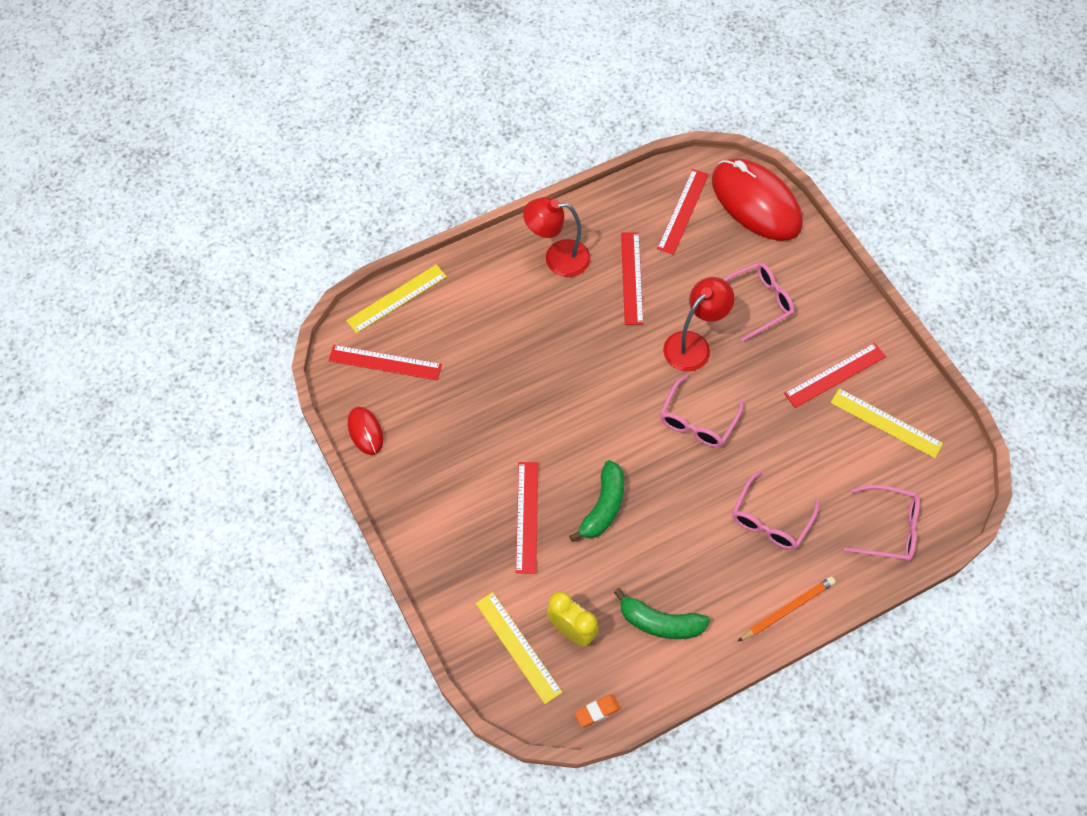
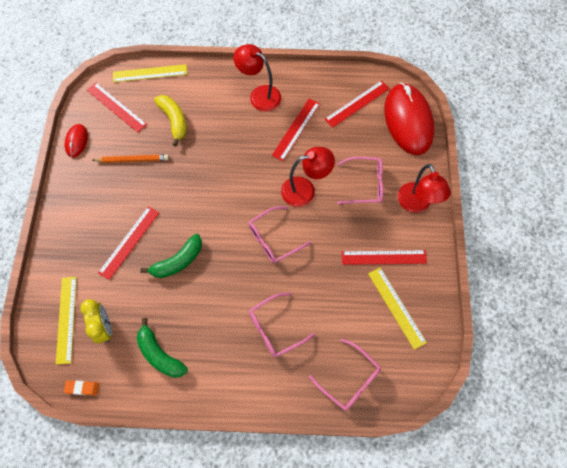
camera: 30 degrees right, 5 degrees up
orange pencil [737,576,836,642] -> orange pencil moved to [92,155,169,163]
none -> yellow banana [154,95,187,147]
none -> red lamp [397,164,451,213]

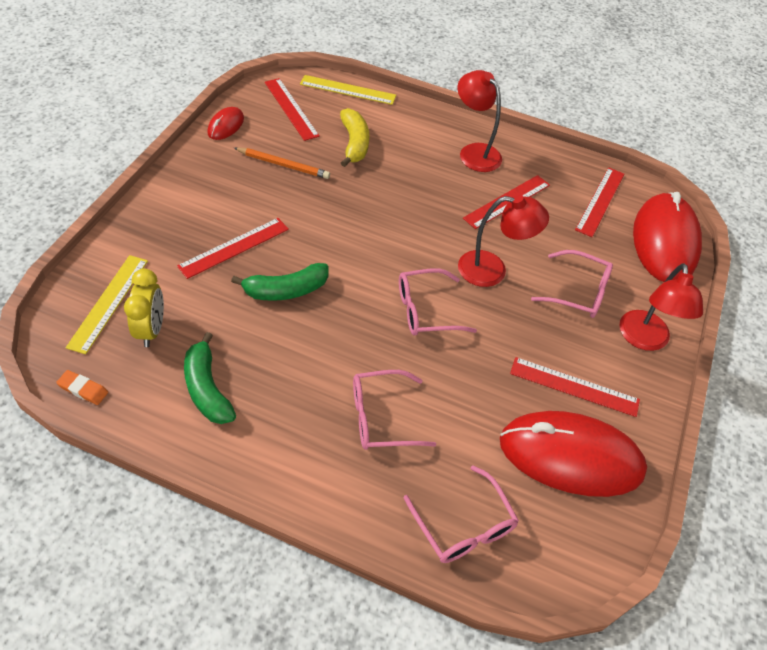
camera: 15 degrees right, 15 degrees down
red ruler [325,80,390,128] -> red ruler turned 45 degrees counterclockwise [575,168,624,237]
yellow ruler [368,267,427,350] -> red mouse [500,411,647,497]

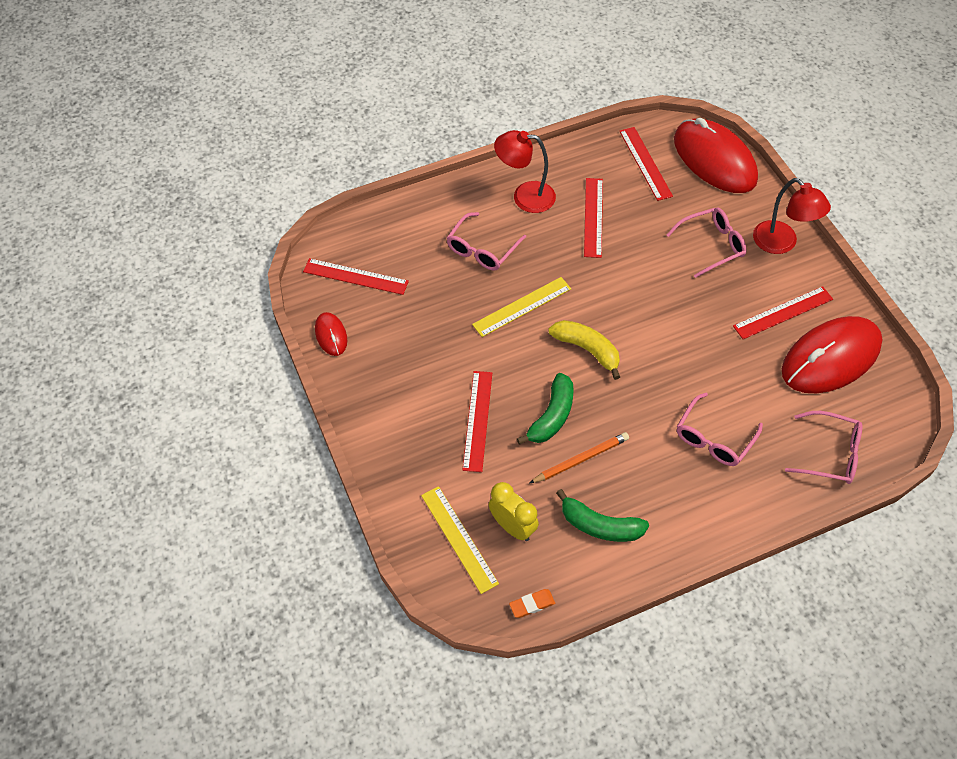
camera: 40 degrees left, 5 degrees up
orange pencil [234,147,330,179] -> orange pencil moved to [530,432,629,483]
yellow ruler [300,75,396,105] -> yellow ruler moved to [472,277,571,337]
yellow banana [340,108,369,167] -> yellow banana moved to [549,320,620,380]
pink glasses [399,268,477,336] -> pink glasses moved to [447,212,526,270]
red lamp [458,194,549,287] -> none

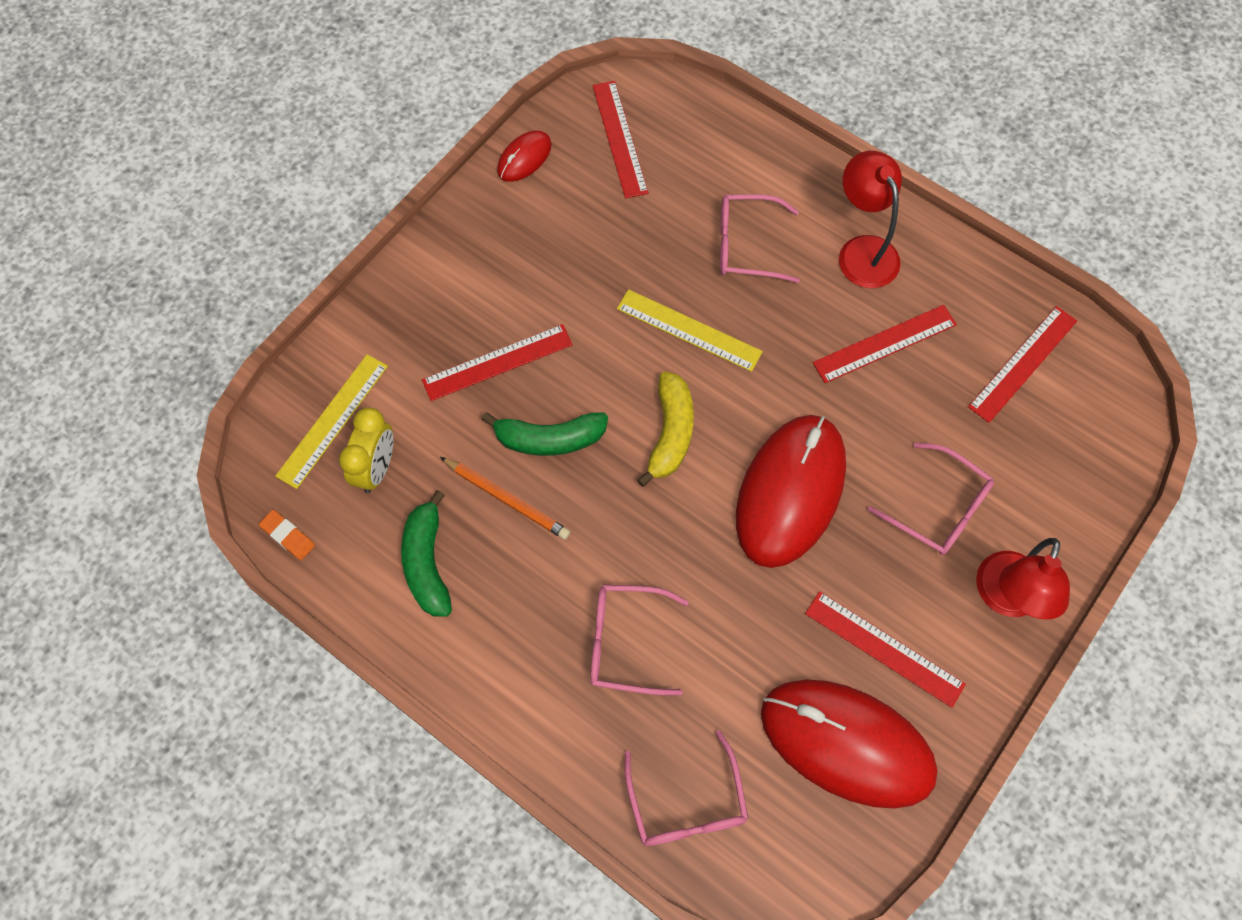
camera: 60 degrees right, 10 degrees up
red mouse [674,118,758,193] -> red mouse moved to [736,415,846,568]

